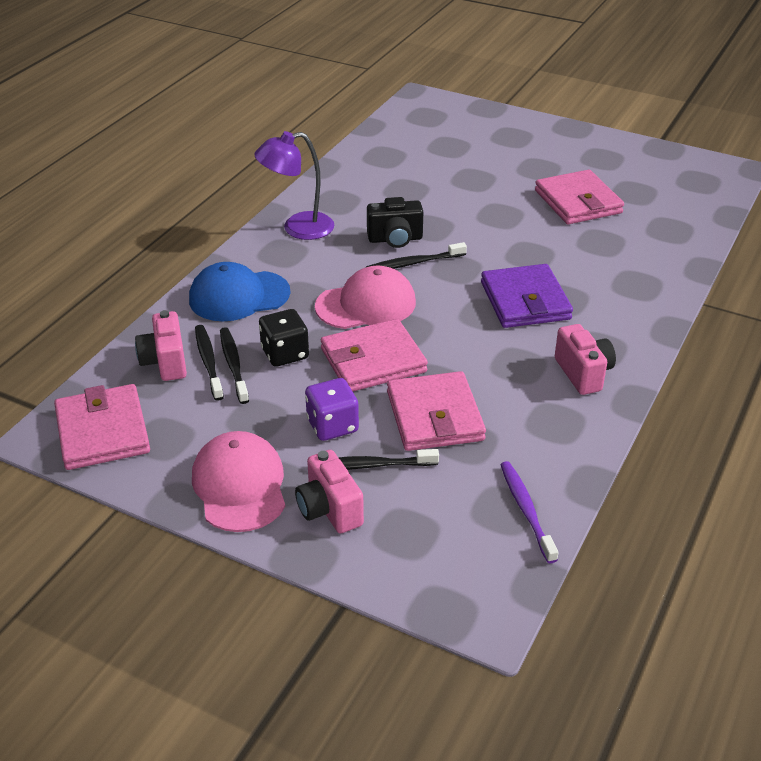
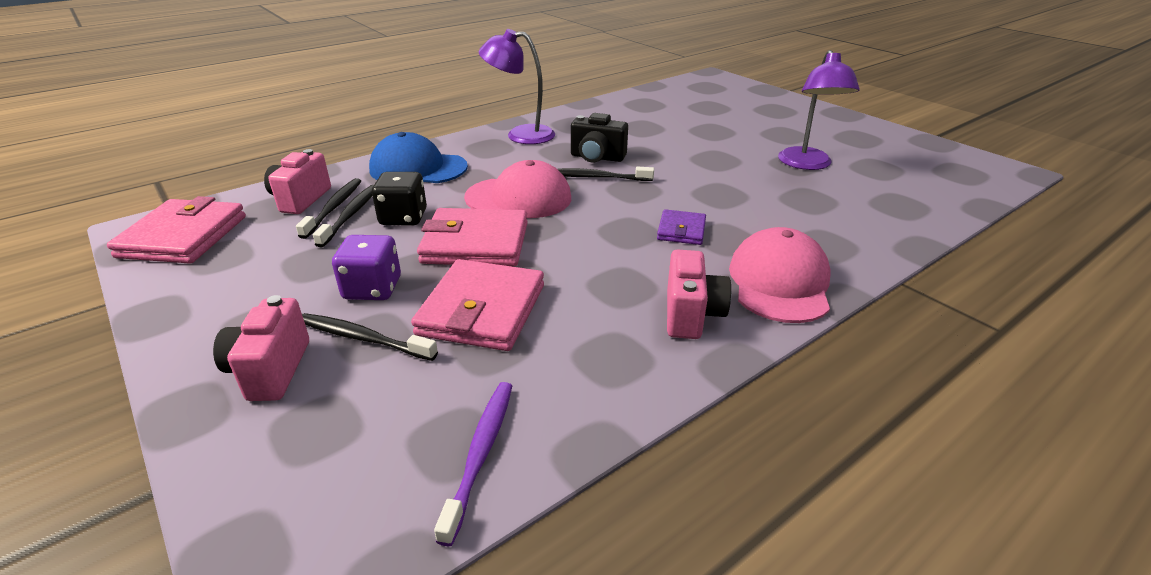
camera: 25 degrees right, 5 degrees down
pink cap [192,431,285,532] -> pink cap moved to [729,227,830,323]
purple wallet [481,264,573,328] -> purple wallet [657,209,706,245], size x0.54
pink wallet [535,170,624,224] -> purple lamp [778,50,860,170]

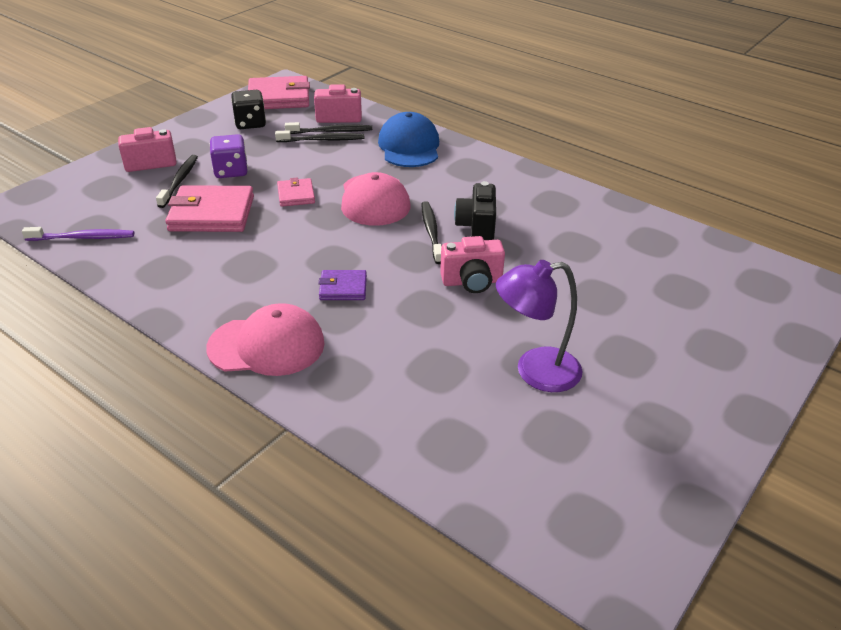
camera: 75 degrees right, 5 degrees up
black dice [372,172,427,225] -> black dice moved to [231,90,266,129]
pink wallet [417,208,528,266] -> pink wallet [277,177,315,207], size x0.54
purple lamp [478,29,555,144] -> none
pink camera [667,249,731,339] -> pink camera moved to [440,236,505,293]

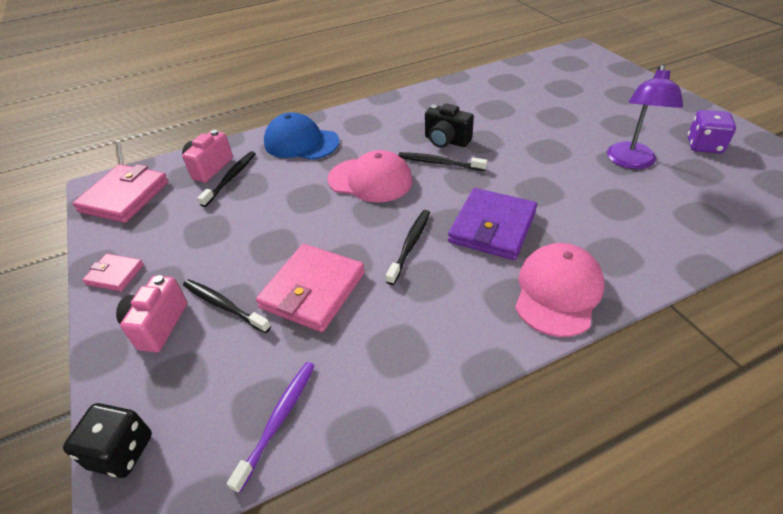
camera: 60 degrees left, 5 degrees up
purple dice [210,134,248,178] -> purple dice moved to [688,110,736,153]
black dice [231,90,266,129] -> black dice moved to [63,403,152,478]
black toothbrush [275,131,364,142] -> black toothbrush moved to [386,210,430,285]
pink wallet [277,177,315,207] -> pink wallet moved to [82,254,144,291]
purple wallet [318,270,367,300] -> purple wallet [448,188,537,260], size x1.86
pink camera [440,236,505,293] -> none

